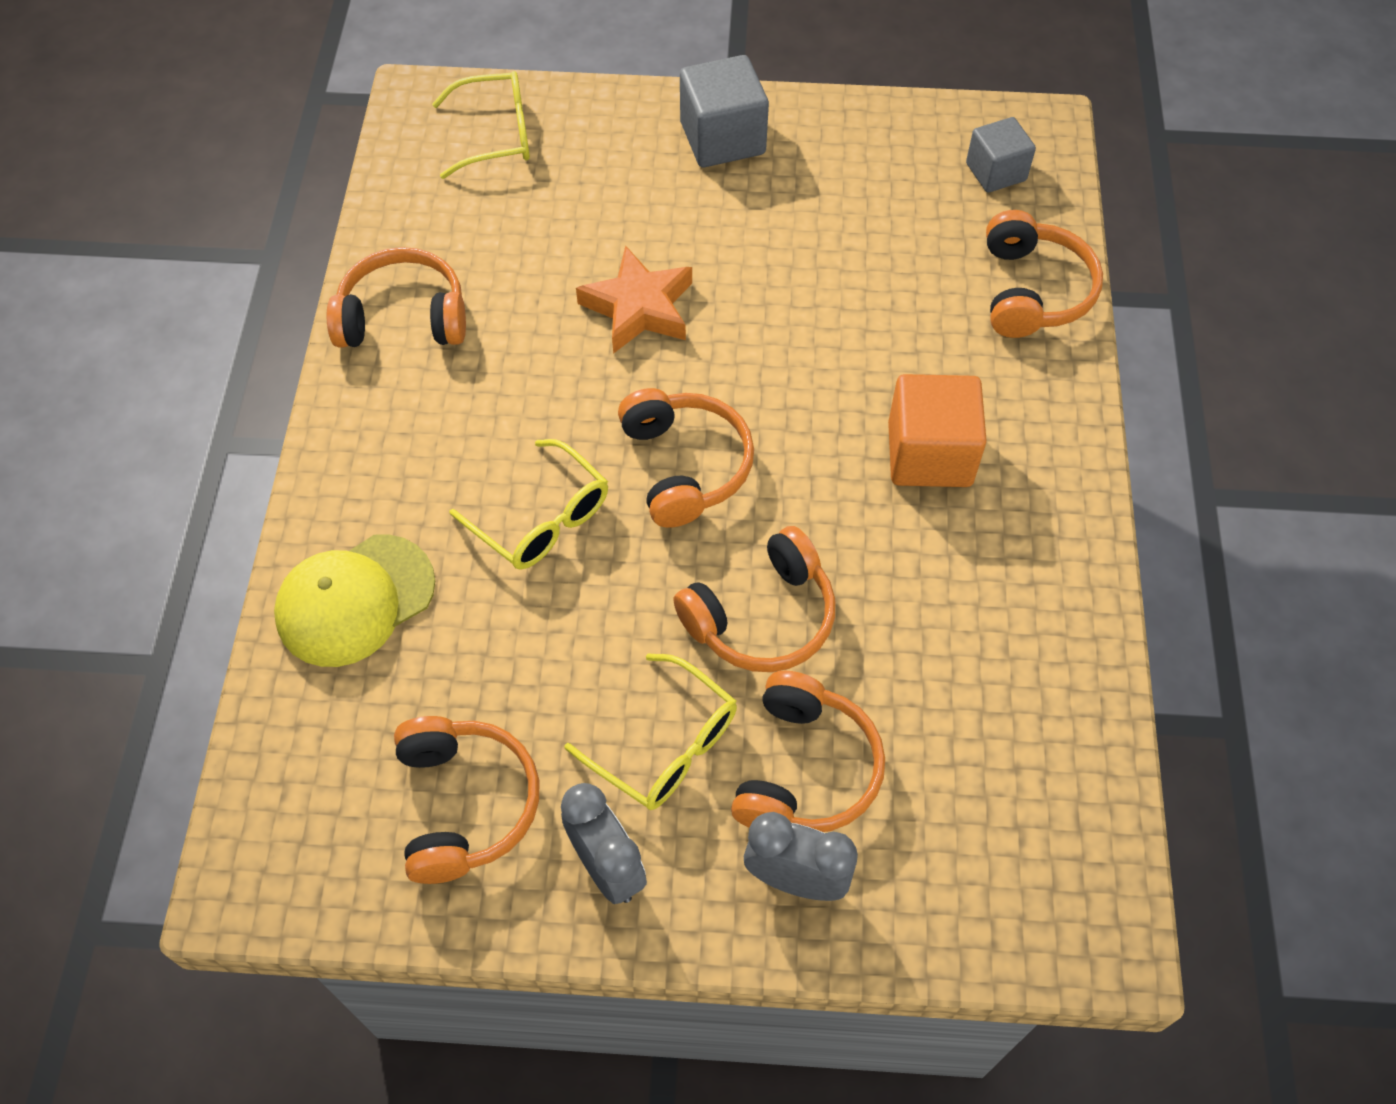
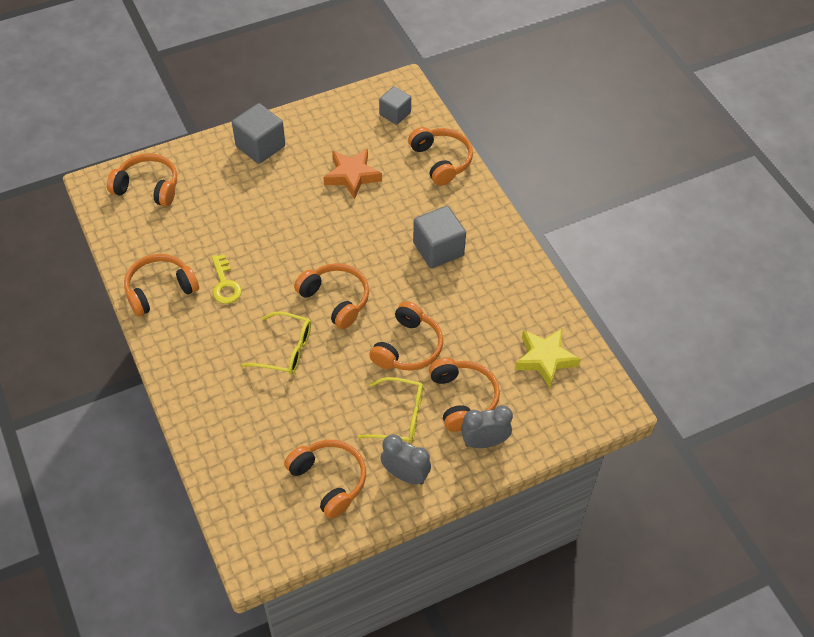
camera: 30 degrees left, 5 degrees down
yellow cap [274,534,435,667] -> none
yellow glasses [432,71,530,179] -> orange headphones [107,153,177,207]
orange star [576,245,692,354] -> orange star moved to [323,149,382,199]
orange cube [888,374,987,487] -> grey cube [413,206,466,268]
none -> yellow key [212,254,242,304]
none -> yellow star [515,328,581,388]

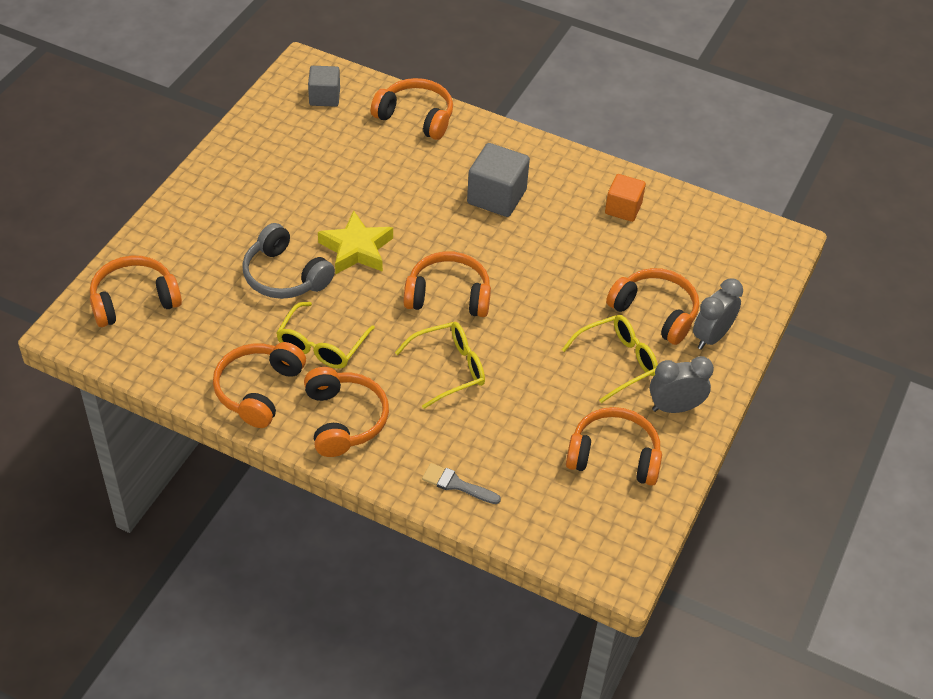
camera: 40 degrees left, 5 degrees down
yellow key [212,254,242,304] -> yellow glasses [276,302,375,369]
grey cube [232,103,285,164] -> none
orange star [323,149,382,199] -> none
orange headphones [369,301,443,371] -> orange headphones moved to [304,367,389,457]
yellow star [515,328,581,388] -> yellow star moved to [318,211,393,275]
none -> grey headphones [242,223,335,299]
none -> grey brush [422,463,501,504]
none -> orange cube [605,174,646,222]

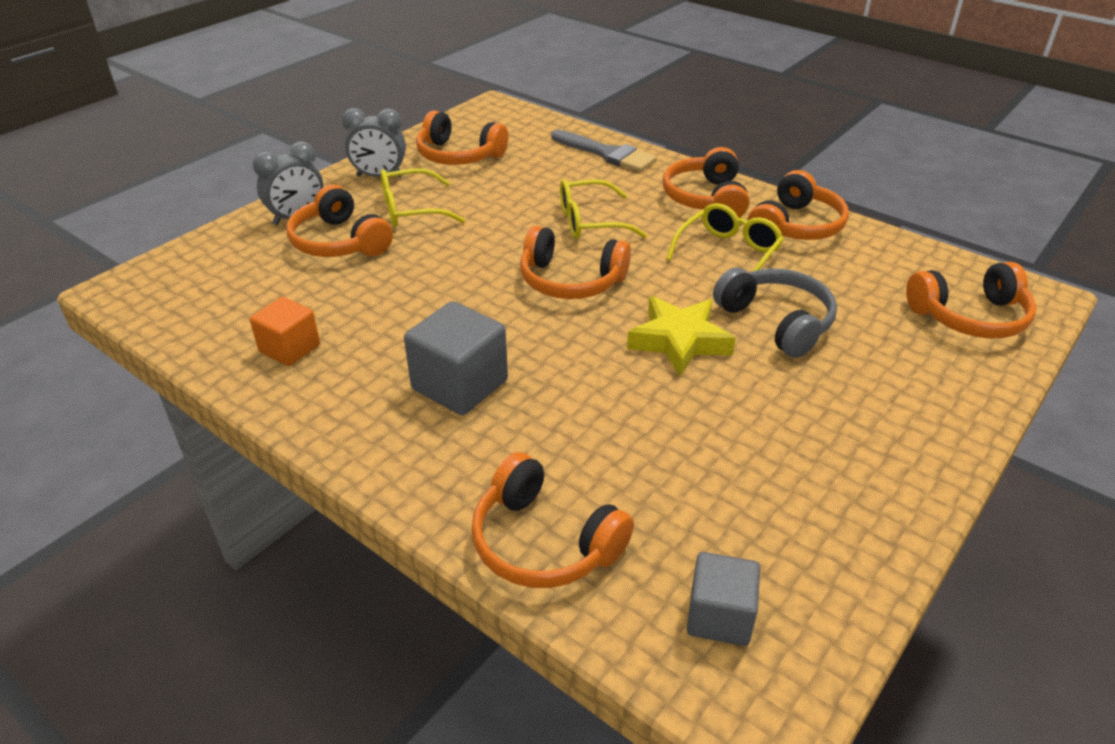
camera: 165 degrees left, 10 degrees down
grey brush [422,463,501,504] -> grey brush [551,130,657,172], size x1.60

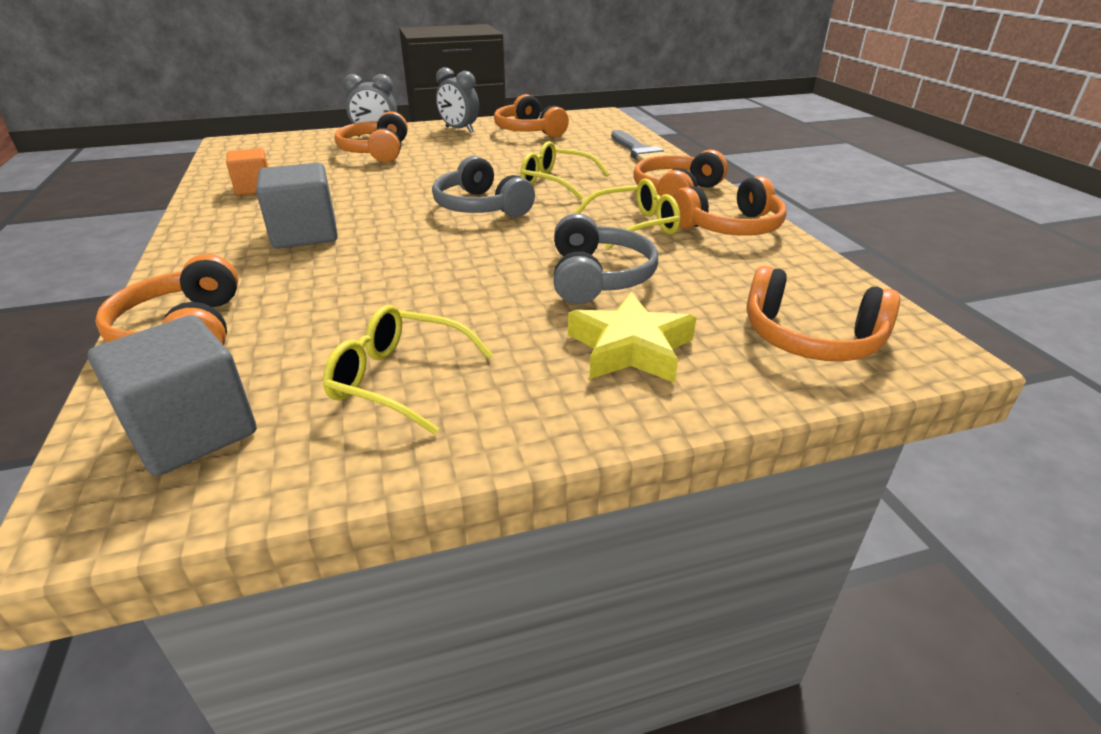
camera: 35 degrees right, 5 degrees down
yellow glasses [380,168,465,227] -> yellow glasses moved to [323,305,493,434]
orange headphones [520,226,631,299] -> grey headphones [432,156,535,217]
yellow star [627,296,736,376] -> yellow star moved to [568,292,696,383]
grey cube [687,552,760,646] -> grey cube [88,315,256,476], size x1.53

